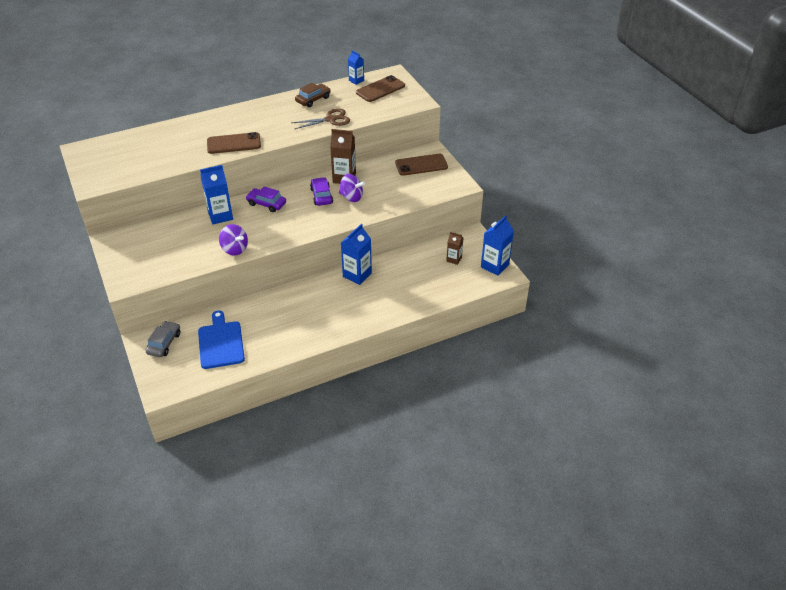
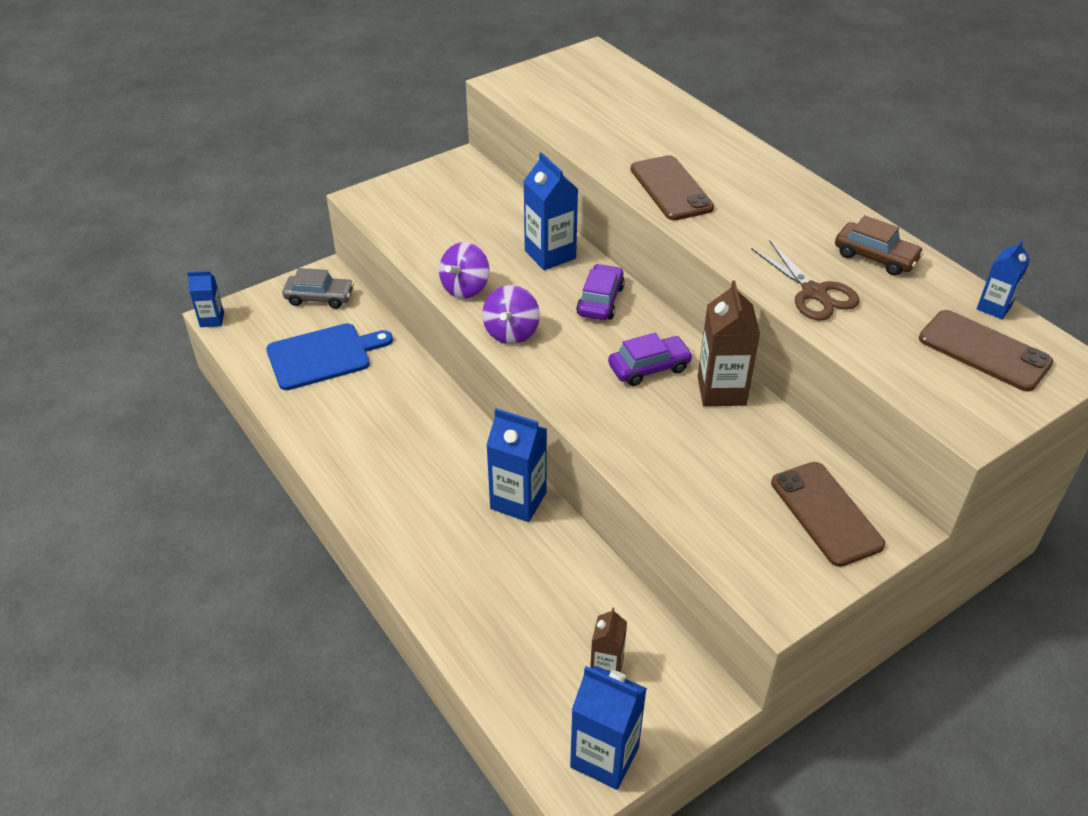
camera: 80 degrees right, 0 degrees up
purple spinning top [339,174,365,202] -> purple spinning top moved to [482,285,540,344]
none -> blue carton [187,271,224,327]

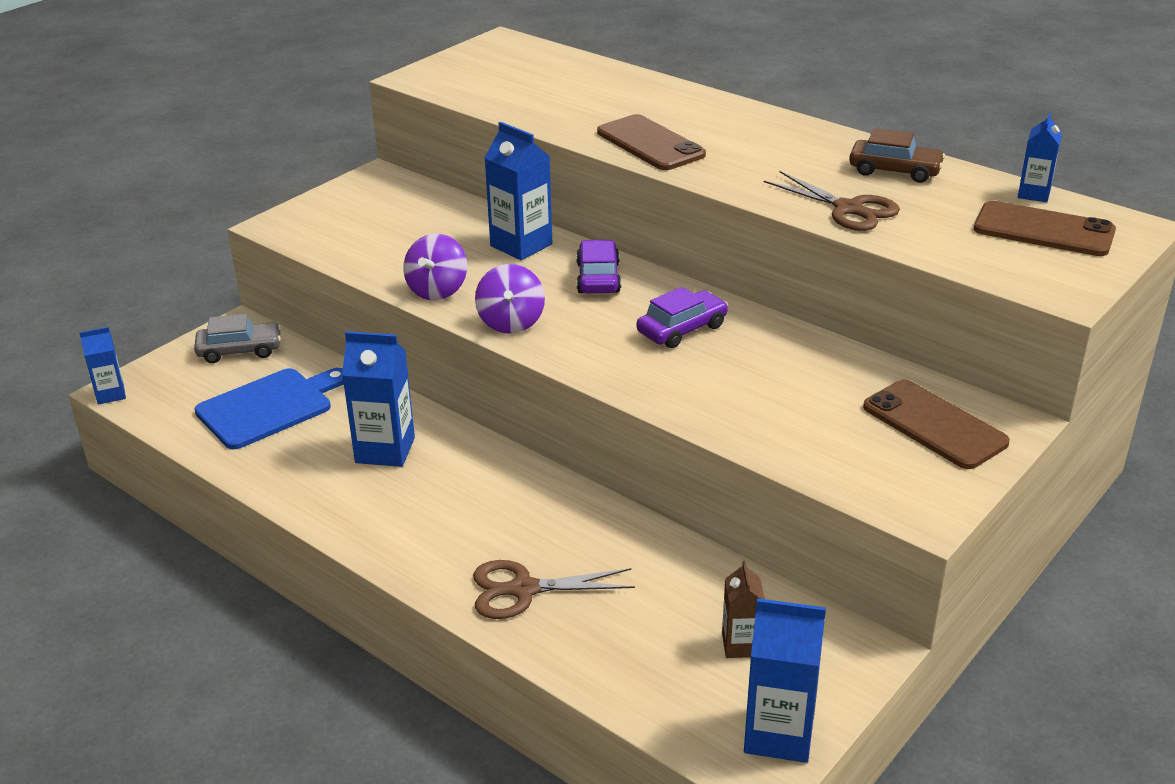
camera: 15 degrees left, 10 degrees down
blue carton [486,408,547,522] -> blue carton moved to [342,331,415,467]
brown carton [698,281,760,406] -> none
none -> brown scissors [473,560,635,619]

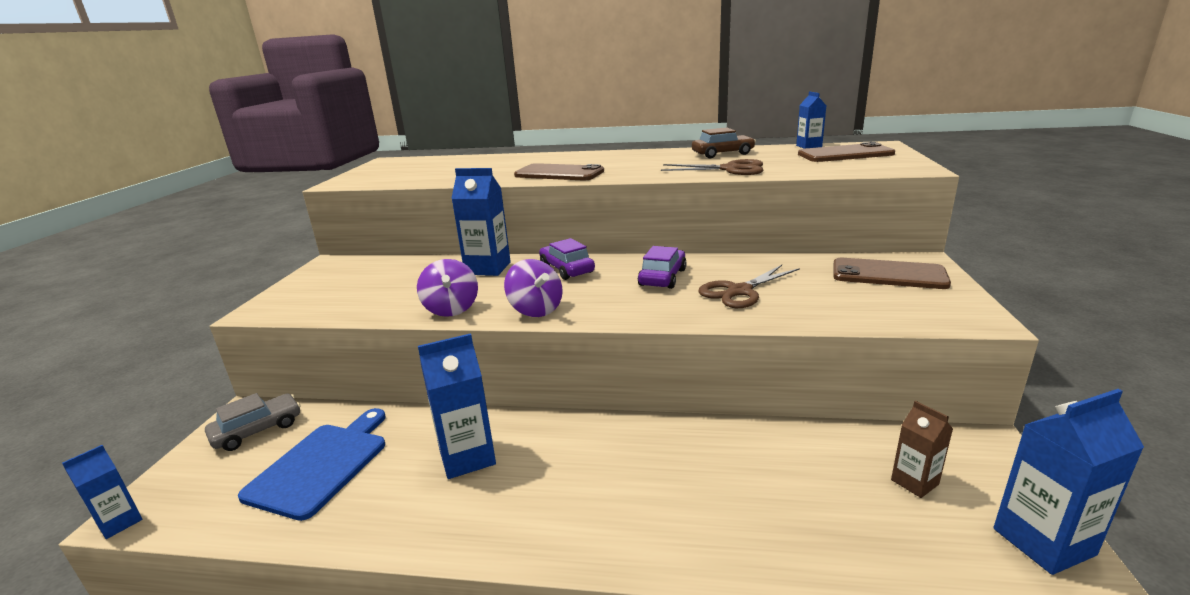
camera: 30 degrees left, 10 degrees down
brown scissors [473,560,635,619] -> brown scissors moved to [698,265,800,308]

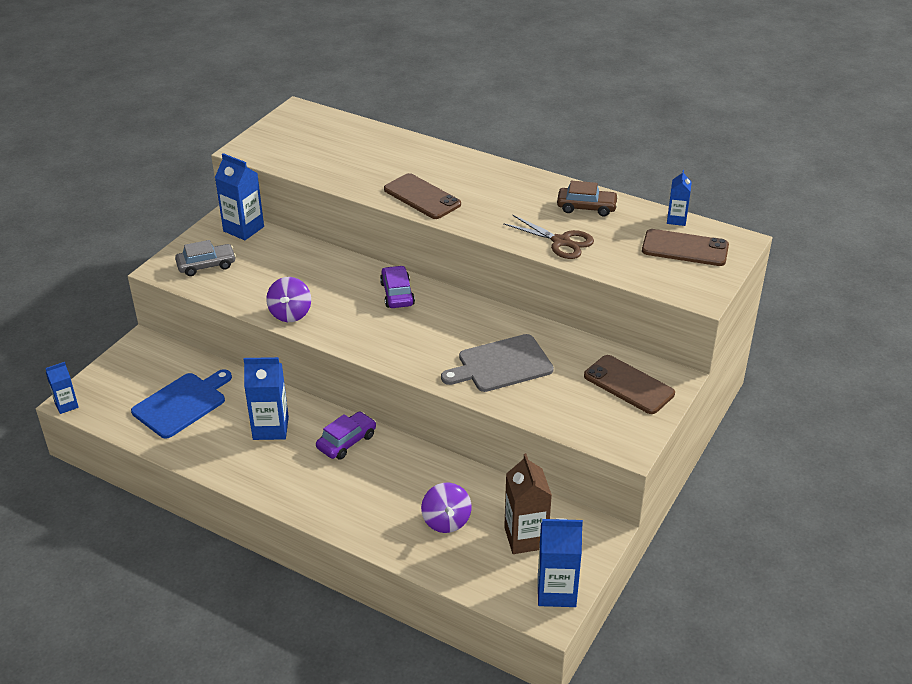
camera: 20 degrees right, 15 degrees up
grey car [205,393,301,451] -> grey car moved to [175,240,236,276]
blue carton [451,168,511,276] -> blue carton moved to [215,153,264,240]
purple spinning top [504,259,563,317] -> purple spinning top moved to [421,483,472,533]
purple car [638,246,687,289] -> purple car moved to [316,412,376,459]
brown scissors [698,265,800,308] -> grey cutting board [441,334,554,392]
brown carton [891,401,953,498] -> brown carton [504,453,552,554], size x1.70

